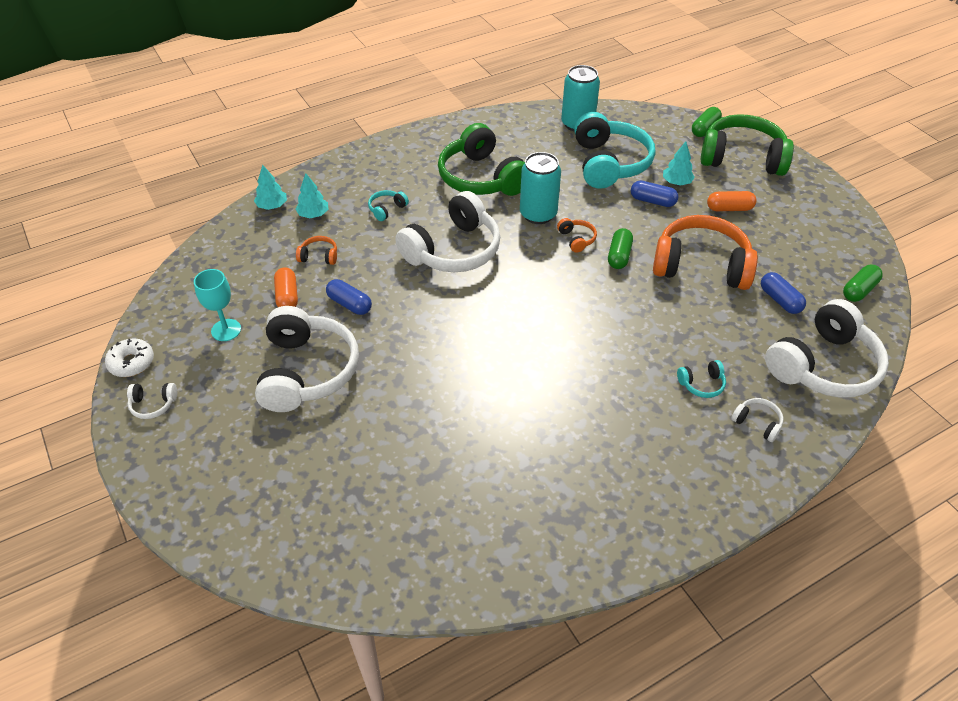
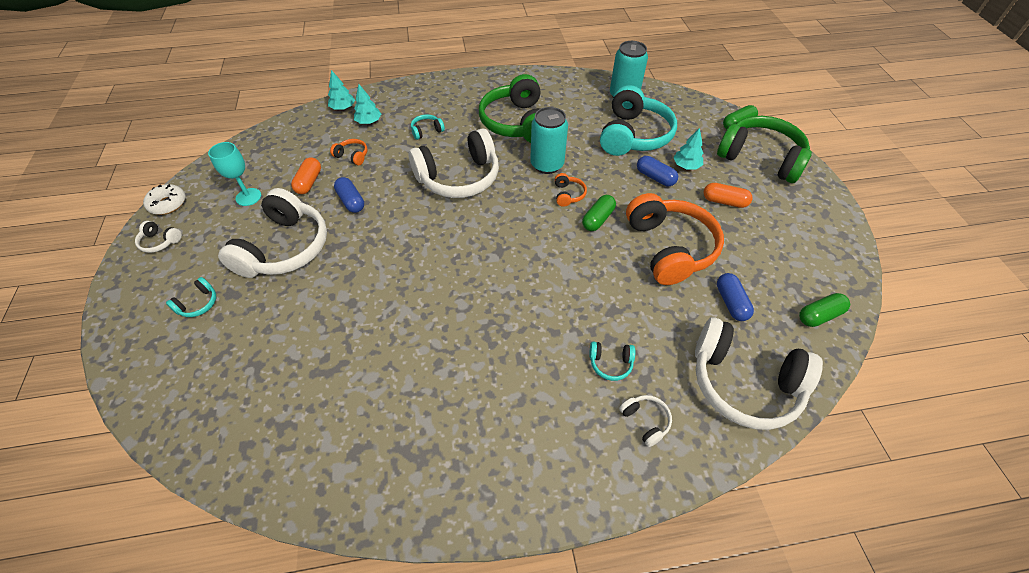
camera: 20 degrees right, 5 degrees up
orange headphones [653,215,758,290] -> orange headphones turned 45 degrees clockwise [626,193,724,285]
white headphones [765,299,889,398] -> white headphones turned 45 degrees clockwise [695,317,823,430]
none -> turquoise headphones [166,277,216,317]

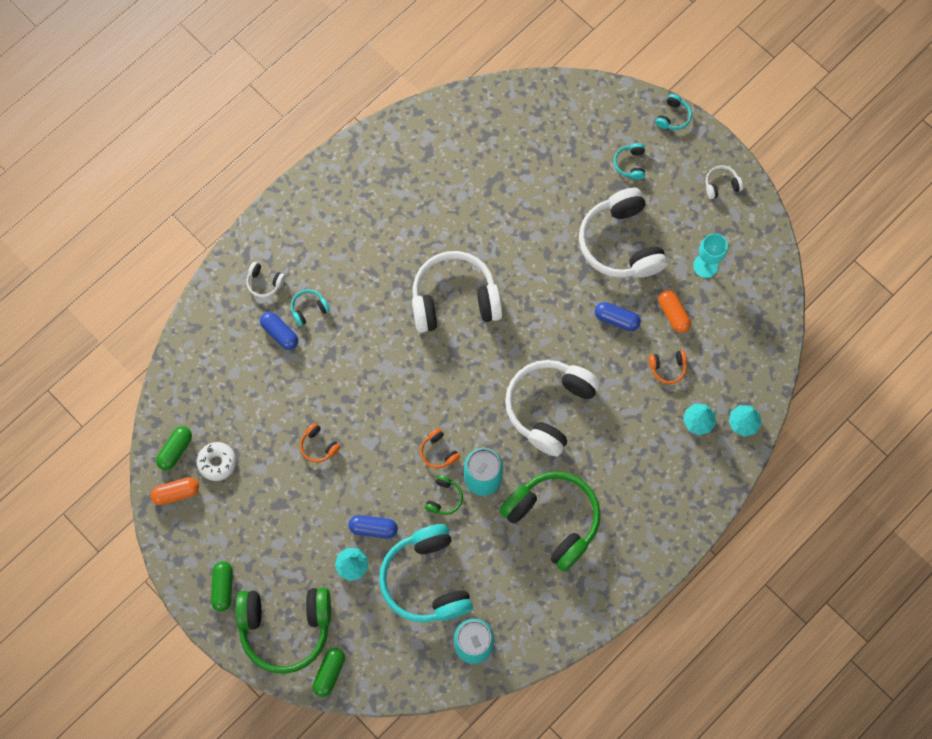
camera: 145 degrees right, 20 degrees up
white donut [143,184,186,215] -> white donut moved to [197,442,236,481]
turquoise headphones [411,114,445,140] -> turquoise headphones moved to [655,94,692,130]
green capsule [582,195,616,231] -> green capsule moved to [211,561,233,611]
orange headphones [626,193,724,285] -> orange headphones [300,423,341,463], size x0.41
white headphones [695,317,823,430] -> white headphones moved to [412,251,503,333]
orange capsule [703,183,753,208] -> orange capsule moved to [150,477,199,505]
blue capsule [717,273,754,321] -> blue capsule moved to [260,312,298,350]
none -> green headphones [425,475,463,515]

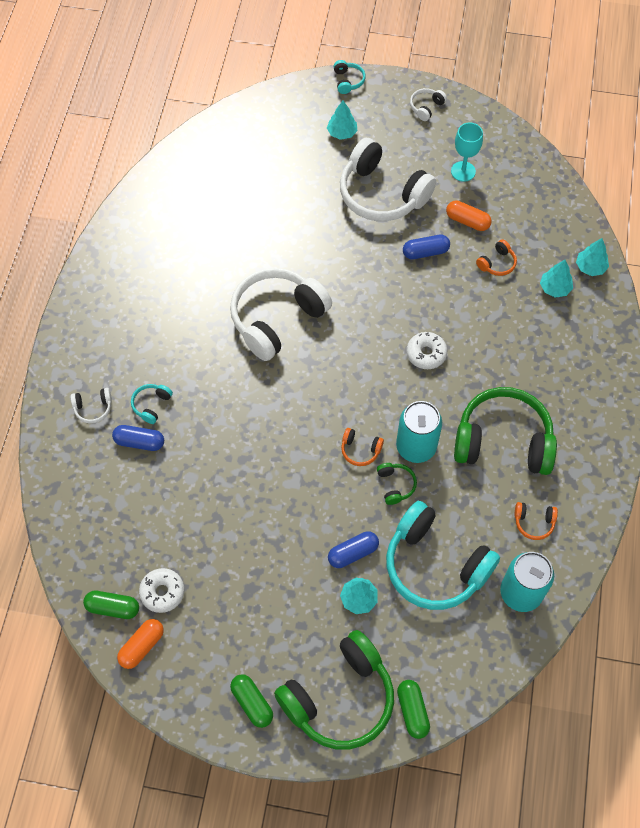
camera: 35 degrees left, 10 degrees down
green capsule [156,426,192,470] -> green capsule turned 75 degrees counterclockwise [83,591,139,619]
orange headphones [300,423,341,463] -> orange headphones moved to [515,502,558,540]
white headphones [505,360,601,456] -> white donut [406,332,447,369]
turquoise headphones [614,143,645,180] -> turquoise tree [327,101,357,140]

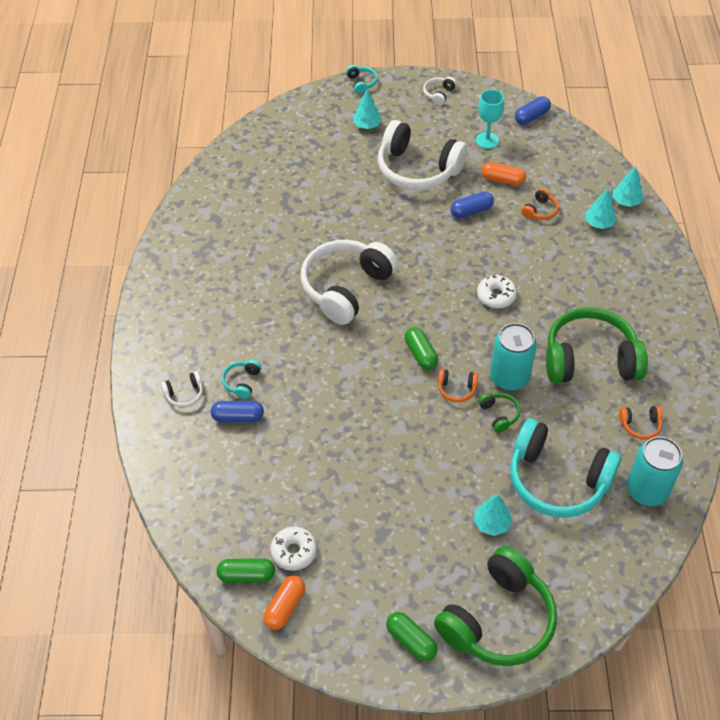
camera: 10 degrees left, 10 degrees down
blue capsule [328,531,379,568] -> blue capsule moved to [515,96,551,125]
green capsule [397,680,430,739] -> green capsule moved to [405,327,438,370]

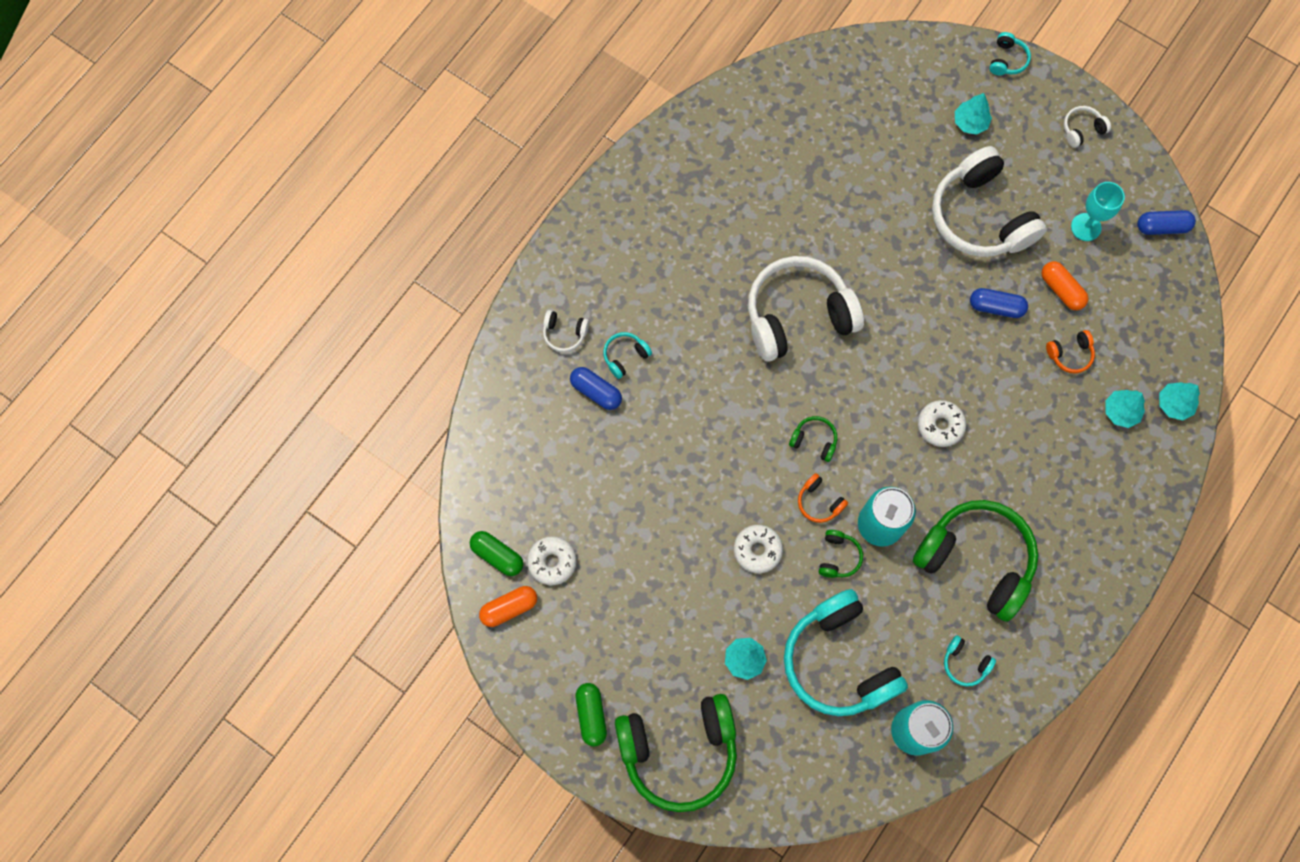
camera: 35 degrees right, 20 degrees up
green capsule [405,327,438,370] -> green headphones [789,416,837,462]
orange headphones [619,406,663,440] -> turquoise headphones [944,635,996,687]
none -> white donut [734,525,783,573]

